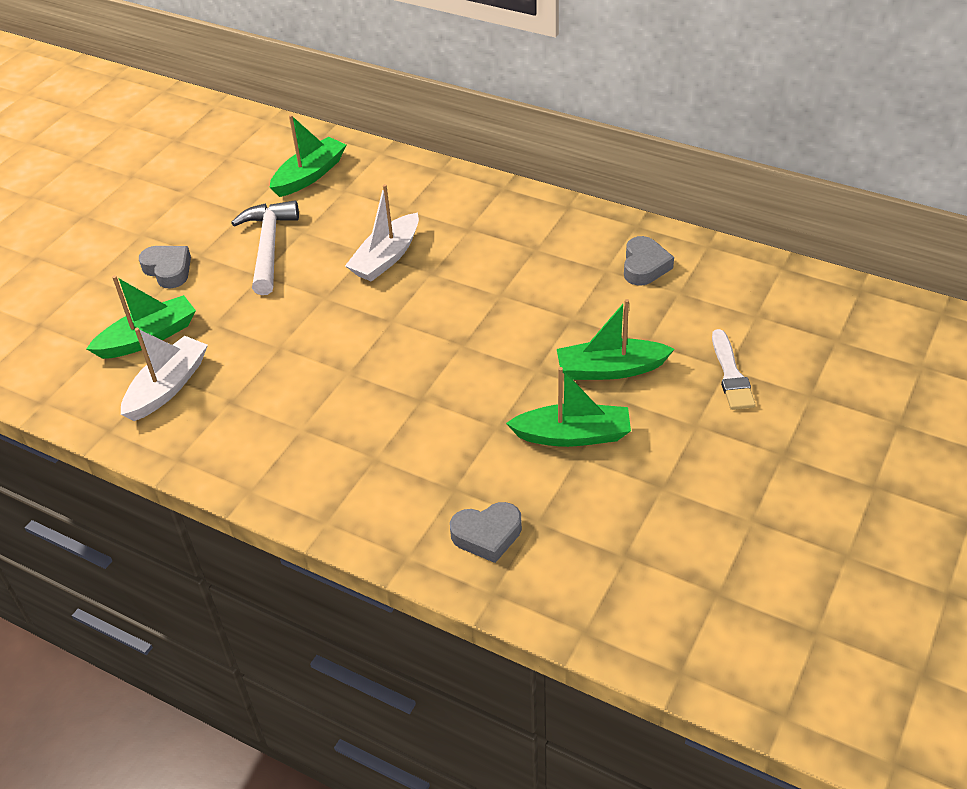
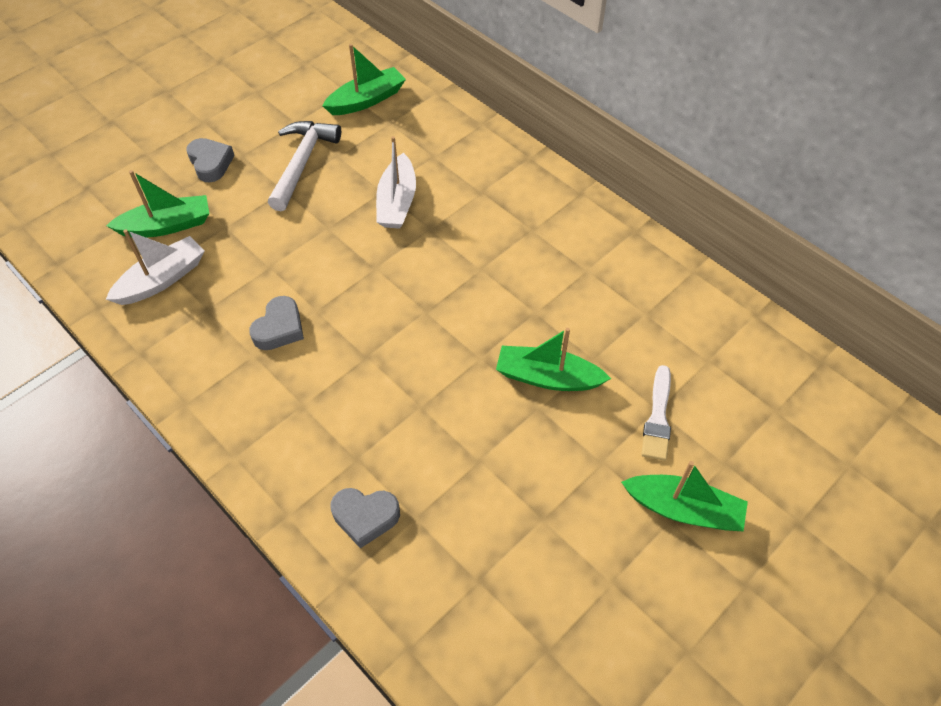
camera: 15 degrees right, 10 degrees up
white boat [345,184,419,282] -> white boat turned 45 degrees counterclockwise [376,136,416,229]
green boat [506,367,631,447] -> green boat moved to [621,461,748,531]
grey heart [624,236,674,286] -> grey heart moved to [249,296,304,350]

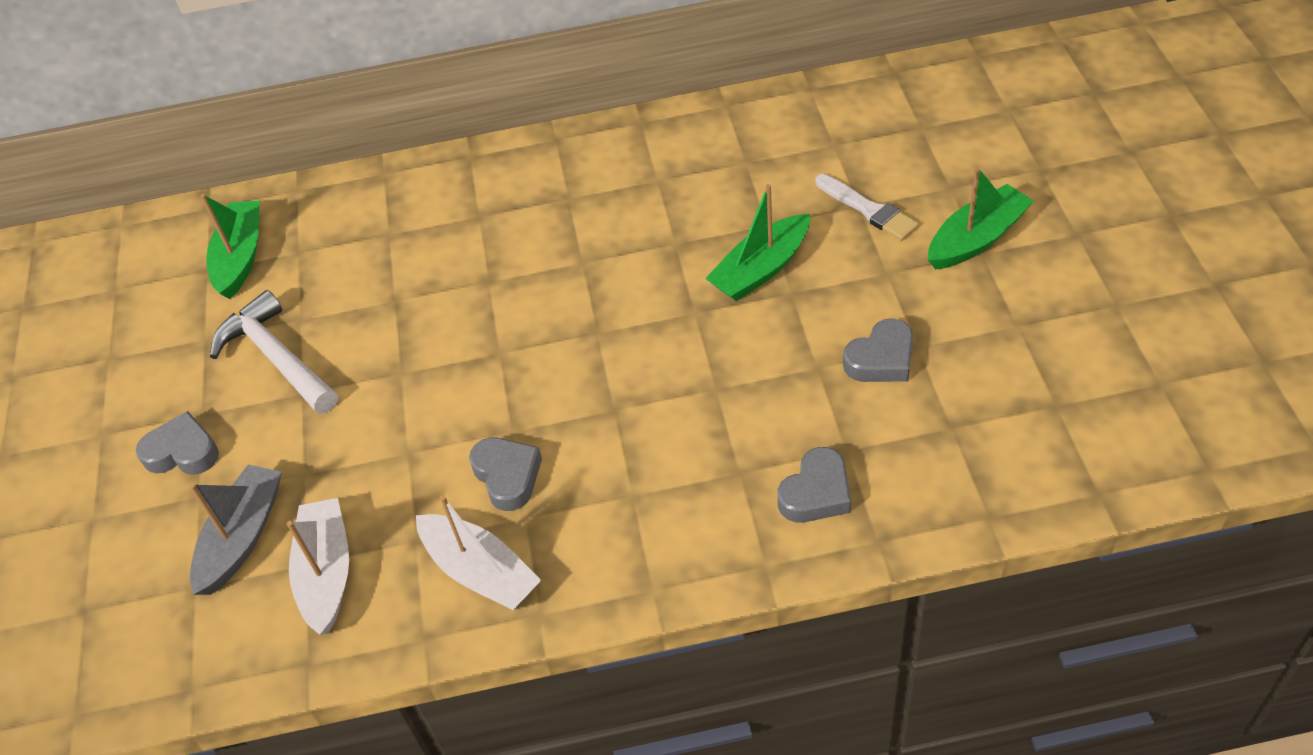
camera: 50 degrees left, 5 degrees down
green boat [106,170,209,237] -> grey boat [189,465,282,595]
white boat [376,136,416,229] -> white boat moved to [416,495,541,610]
none -> grey heart [843,318,913,382]

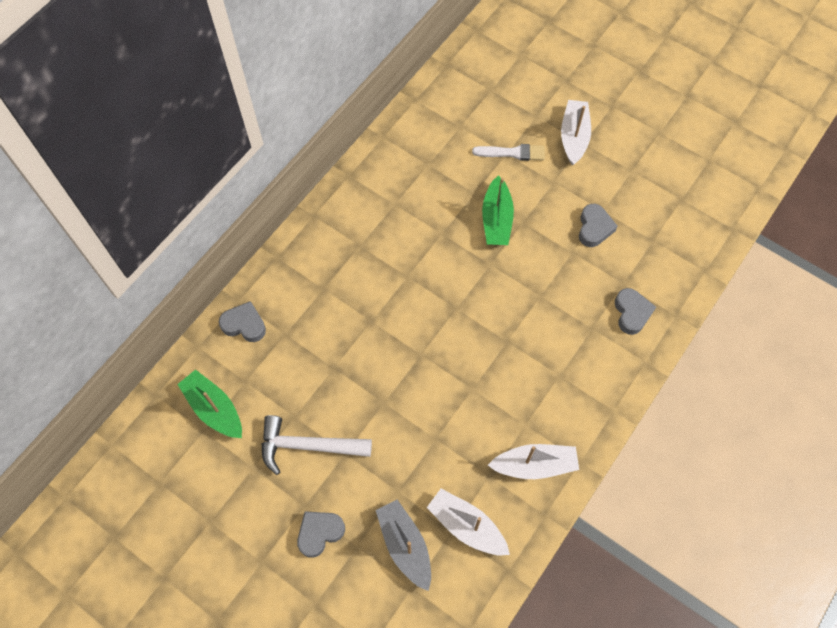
camera: 50 degrees left, 15 degrees up
grey heart [469,438,542,511] -> grey heart moved to [219,301,266,342]
green boat [928,167,1034,270] -> white boat [561,100,591,165]

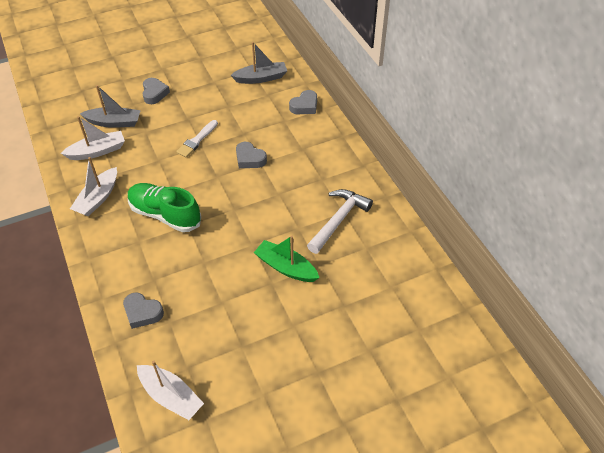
camera: 120 degrees right, 15 degrees down
green boat [177,369,242,438] -> grey boat [231,42,287,84]
white hammer [262,415,372,475] -> white hammer moved to [307,189,373,254]
white brush [472,144,545,161] -> white brush moved to [176,120,218,158]
white boat [561,100,591,165] -> white boat moved to [137,361,204,420]
grey heart [579,204,618,247] -> grey heart moved to [236,142,267,168]
none -> green shoe [128,183,201,232]

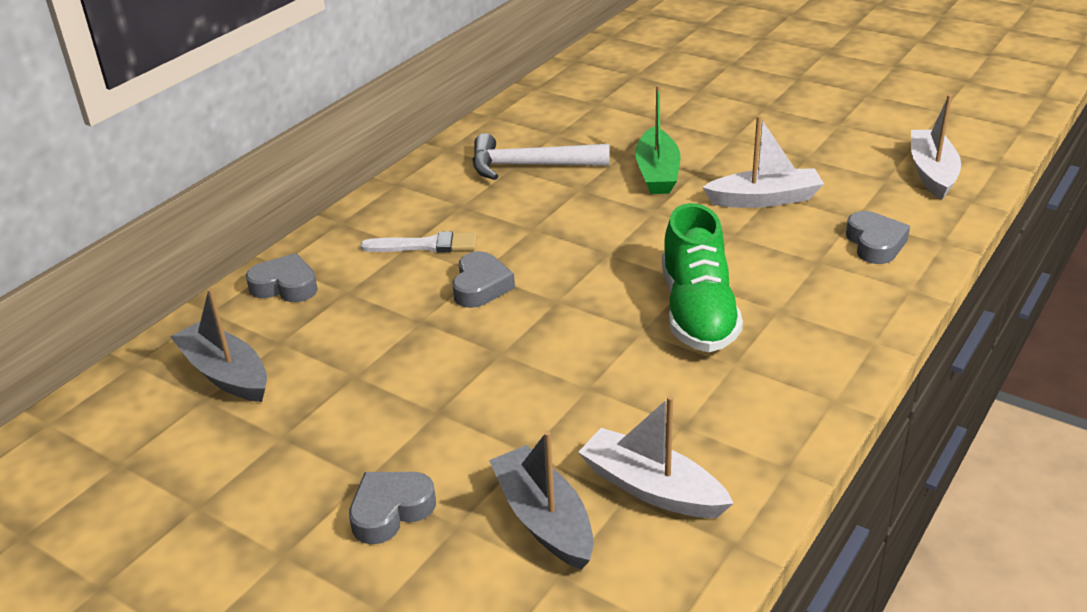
camera: 120 degrees left, 15 degrees down
white boat [70,157,117,216] -> white boat moved to [702,116,824,208]
white brush [176,120,218,158] -> white brush moved to [360,231,477,253]

